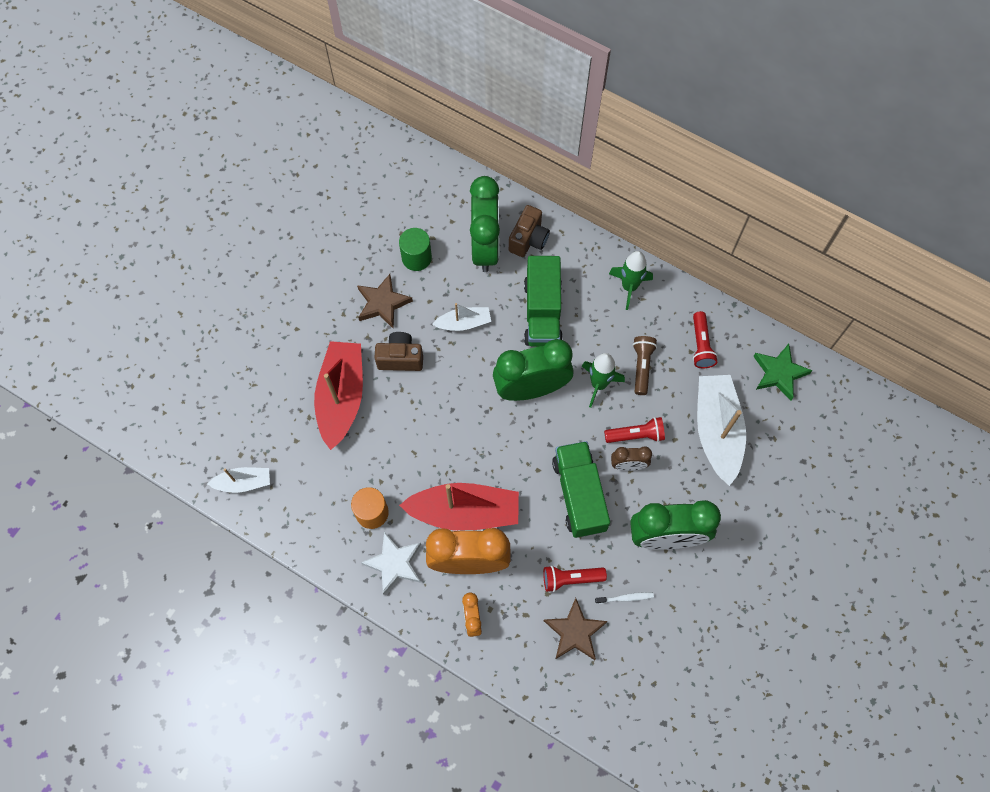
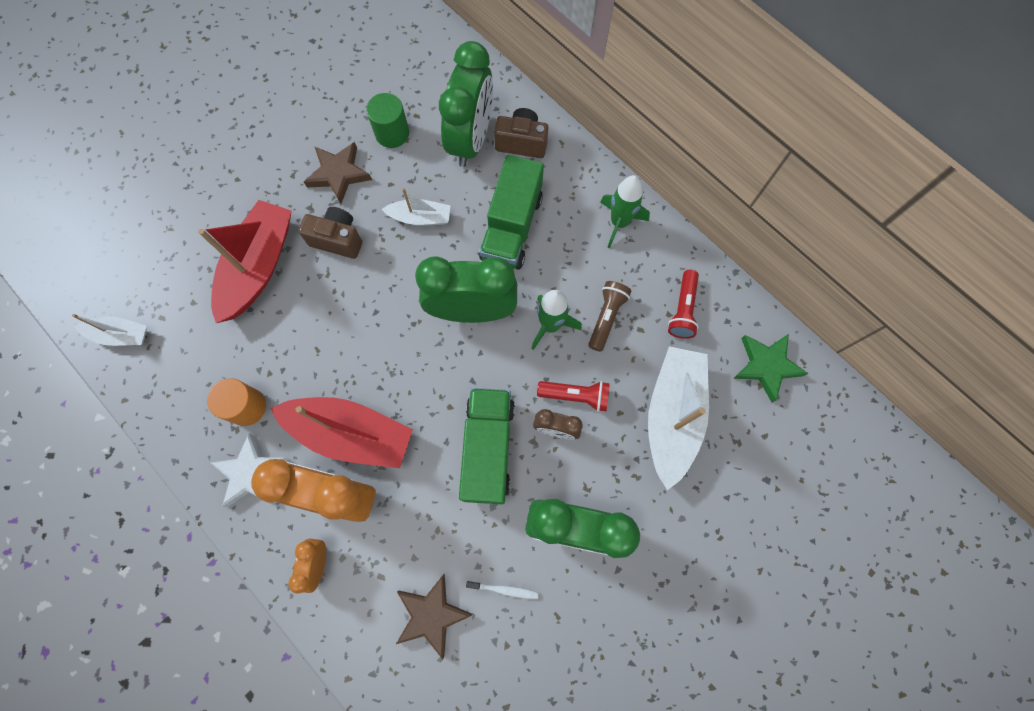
camera: 15 degrees right, 5 degrees up
brown camera [509,205,550,257] -> brown camera turned 120 degrees counterclockwise [494,108,548,158]
red flashlight [543,565,607,592] -> none

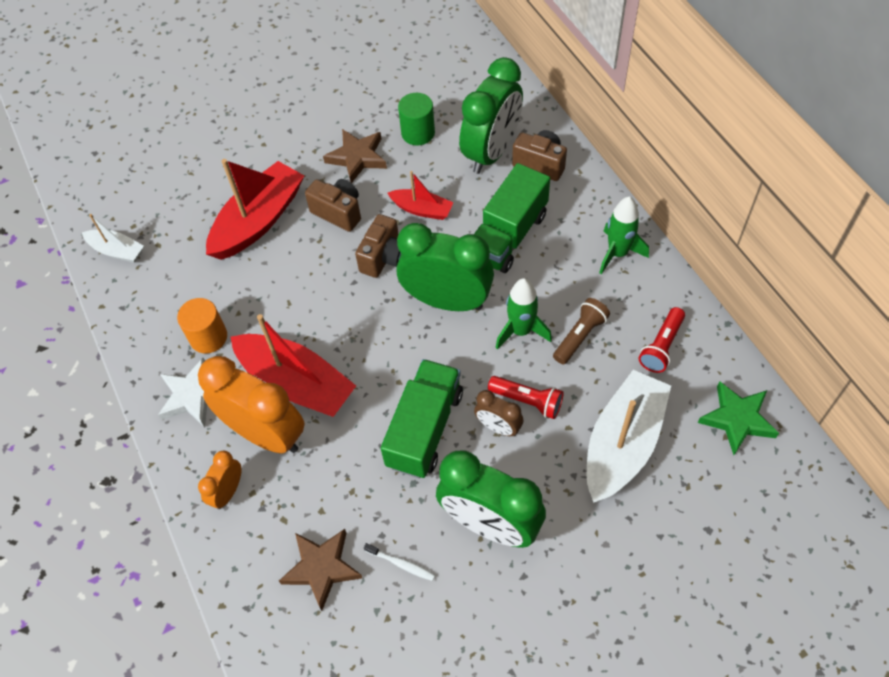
camera: 20 degrees right, 15 degrees down
white boat [381,188,451,226] -> red boat [387,171,454,220]
none -> brown camera [355,214,401,278]

